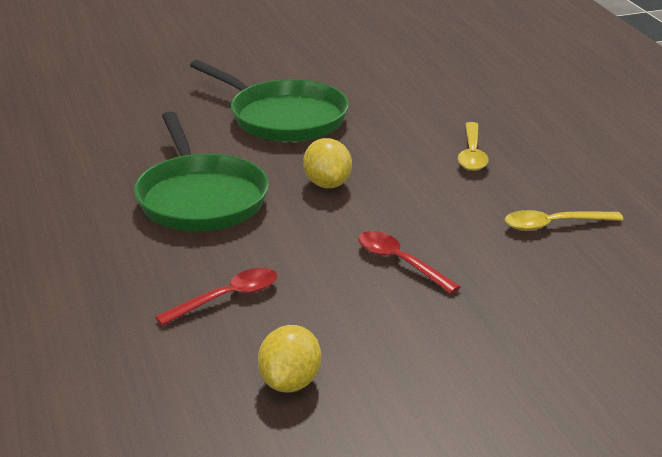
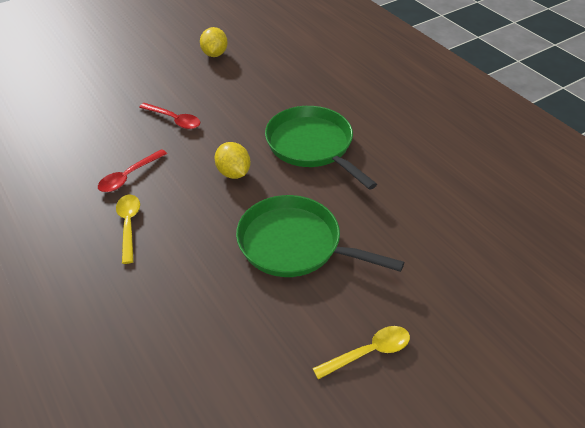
camera: 165 degrees right, 15 degrees up
red spoon [155,268,277,326] -> red spoon moved to [98,149,167,192]
yellow spoon [505,210,623,231] -> yellow spoon moved to [312,326,410,380]

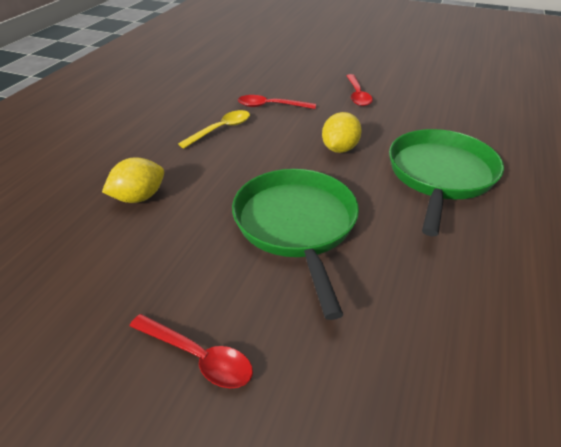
camera: 55 degrees right, 5 degrees down
yellow lemon [200,27,228,57] -> yellow lemon moved to [102,157,164,203]
yellow spoon [312,326,410,380] -> red spoon [130,314,253,388]

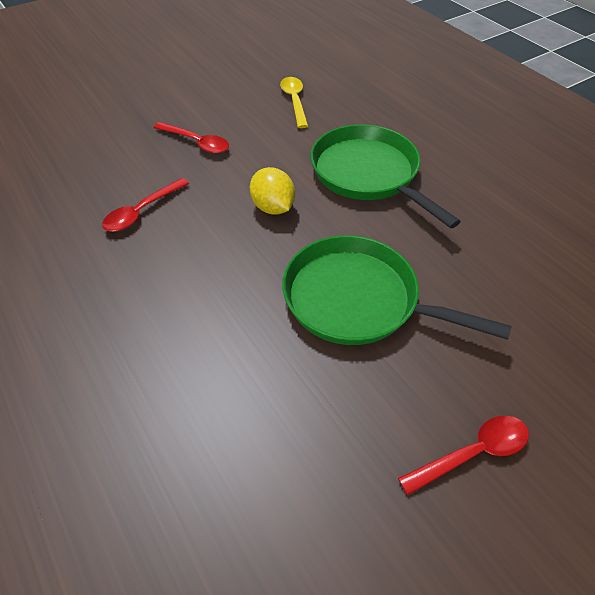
camera: 55 degrees left, 10 degrees up
yellow lemon [102,157,164,203] -> none
yellow spoon [178,110,250,148] -> yellow spoon moved to [280,77,308,128]

